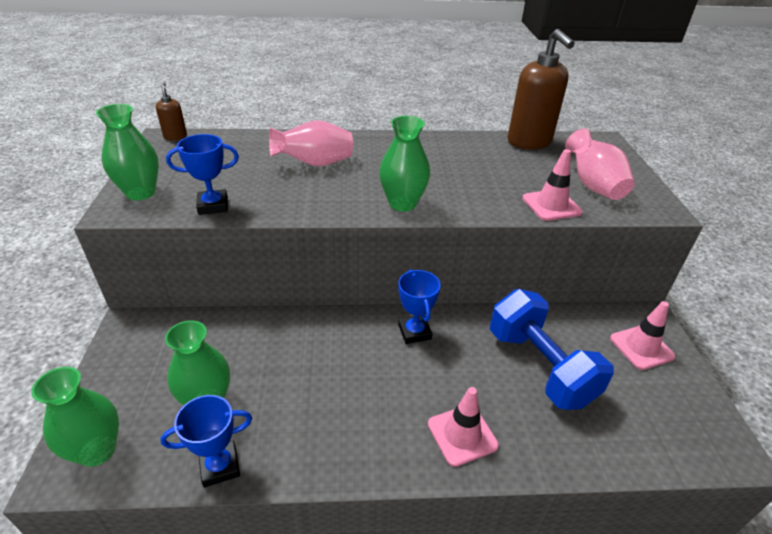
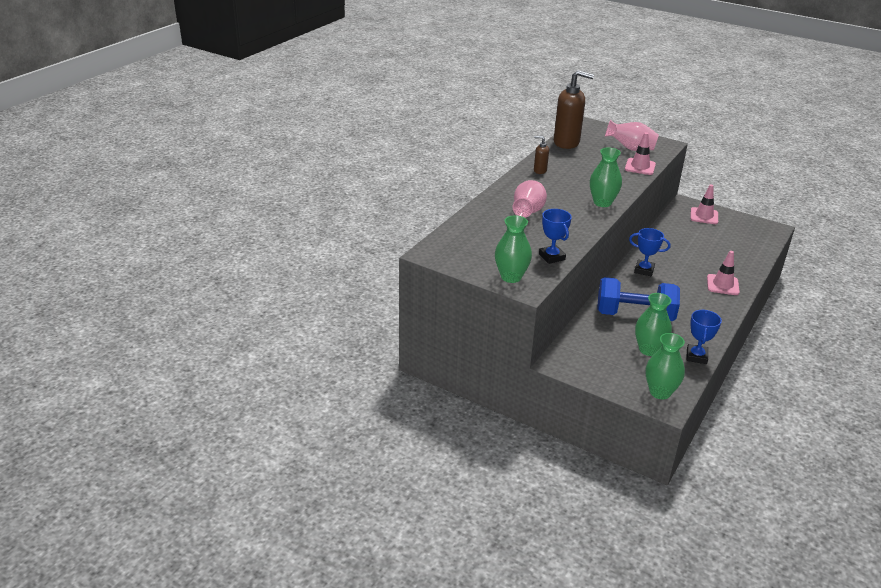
camera: 55 degrees left, 5 degrees down
brown soap dispenser [156,83,187,140] -> brown soap dispenser moved to [534,136,549,174]
blue trophy [166,134,239,215] -> blue trophy turned 45 degrees counterclockwise [539,209,572,264]
blue dumbbell [490,289,614,410] -> blue dumbbell moved to [597,277,680,321]

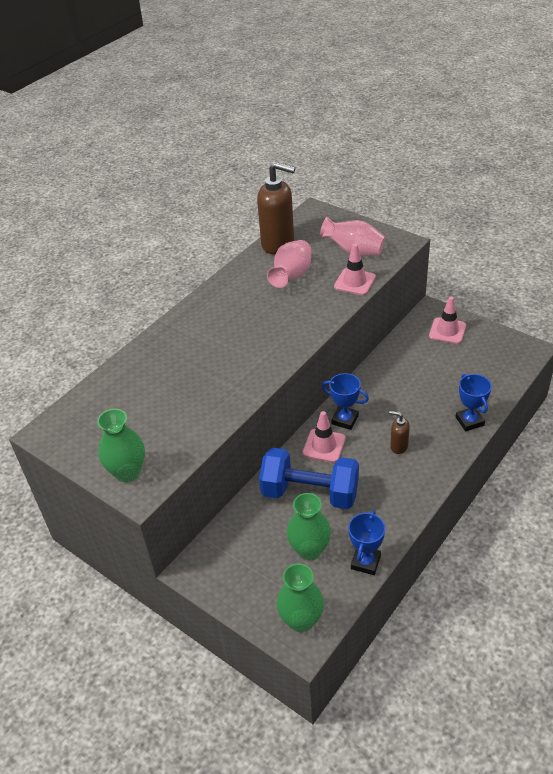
camera: 10 degrees right, 10 degrees up
pink vase [512,180,547,218] -> pink vase moved to [267,240,311,288]
brown soap dispenser [534,136,549,174] -> brown soap dispenser moved to [389,411,410,454]
blue trophy [539,209,572,264] -> blue trophy moved to [455,374,492,431]
green vase [590,148,622,207] -> none
pink traffic cone [707,251,740,295] -> pink traffic cone moved to [302,411,346,463]

